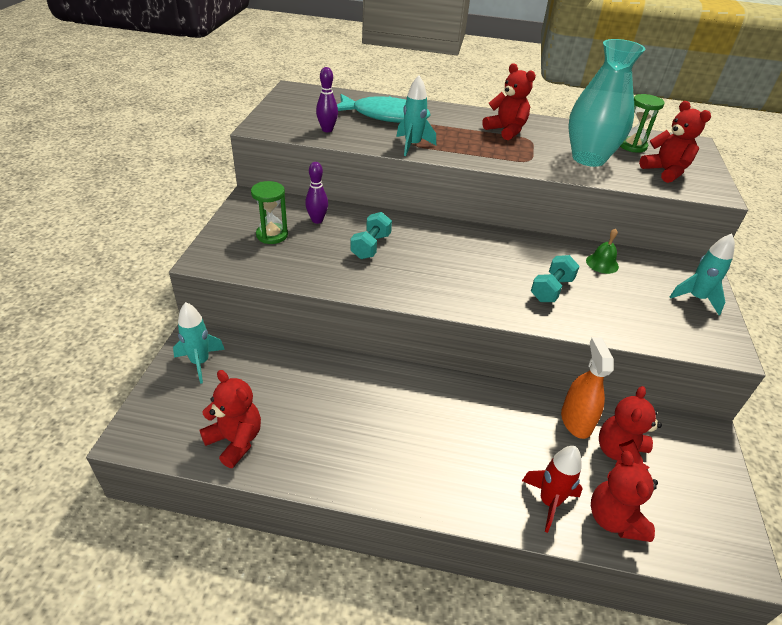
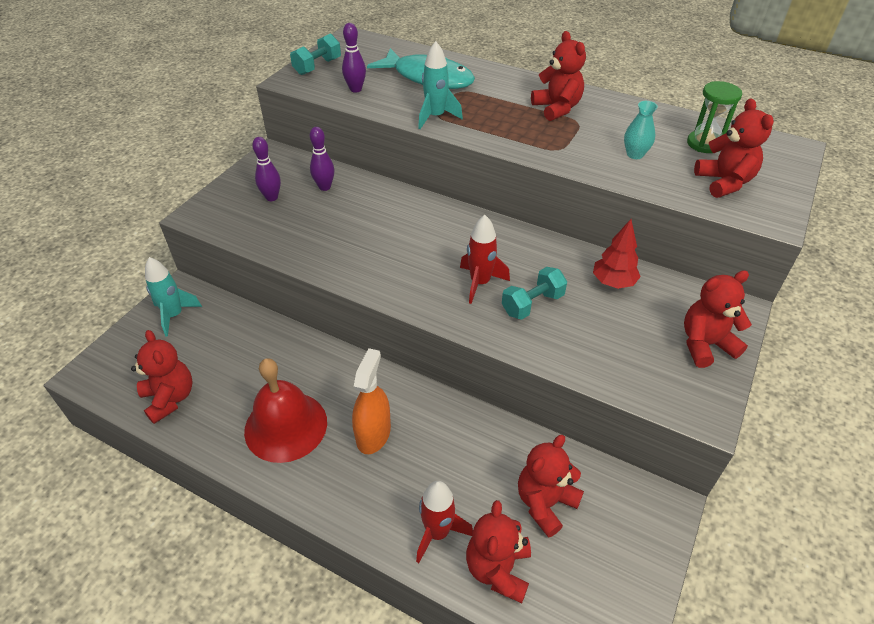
camera: 20 degrees right, 5 degrees up
green hourglass [251,181,288,244] -> purple bowling pin [252,137,281,201]
turquoise dumbbell [350,212,392,259] -> turquoise dumbbell moved to [290,34,341,75]
orange spray bottle [561,337,614,439] -> orange spray bottle moved to [352,348,391,454]
turquoise vase [568,39,645,167] -> turquoise vase [624,101,658,159], size x0.42
green bell [586,228,619,274] -> red tree [593,219,641,289]
turquoise rocket [670,234,735,315] -> red teddy bear [684,270,752,368]
none -> red bell [244,358,327,463]
none -> red rocket [460,215,510,304]

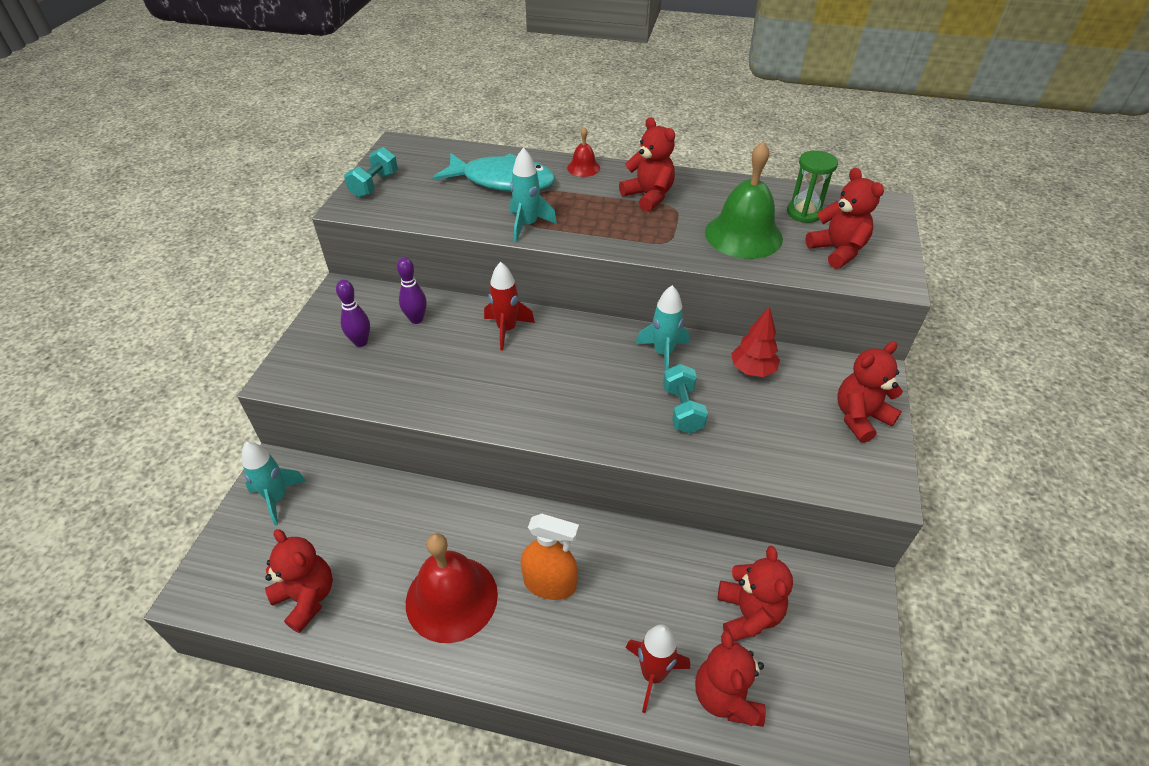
camera: 15 degrees left, 0 degrees up
purple bowling pin [342,23,366,93] -> none
orange spray bottle [352,348,391,454] -> orange spray bottle turned 105 degrees clockwise [521,514,579,600]
red rocket [460,215,510,304] -> red rocket moved to [484,262,535,351]
turquoise dumbbell [502,267,567,320] -> turquoise dumbbell turned 45 degrees counterclockwise [663,364,708,433]
red teddy bear [518,435,584,538] -> red teddy bear turned 150 degrees clockwise [718,546,793,642]
turquoise vase [624,101,658,159] -> green bell [705,141,783,259]
none -> red bell [567,127,600,177]
none -> turquoise rocket [636,285,689,371]

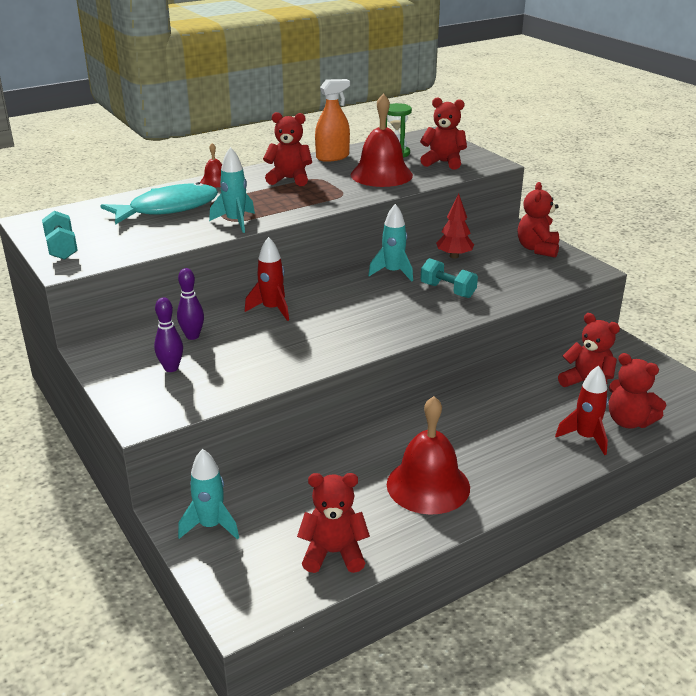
camera: 45 degrees left, 15 degrees down
orange spray bottle [521,514,579,600] -> orange spray bottle moved to [315,79,350,162]
green bell [705,141,783,259] -> red bell [351,93,413,187]

